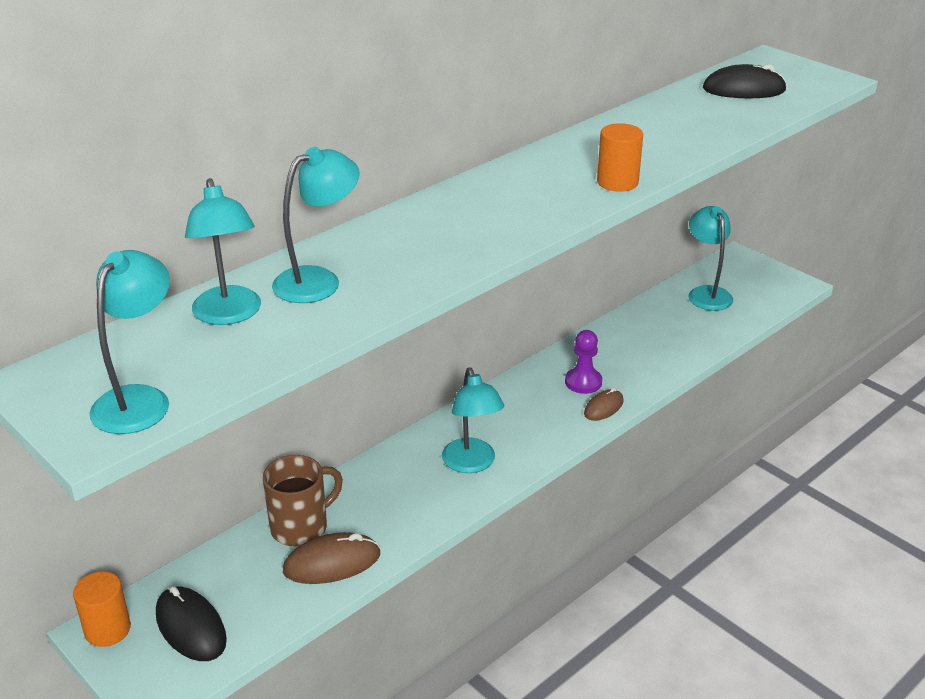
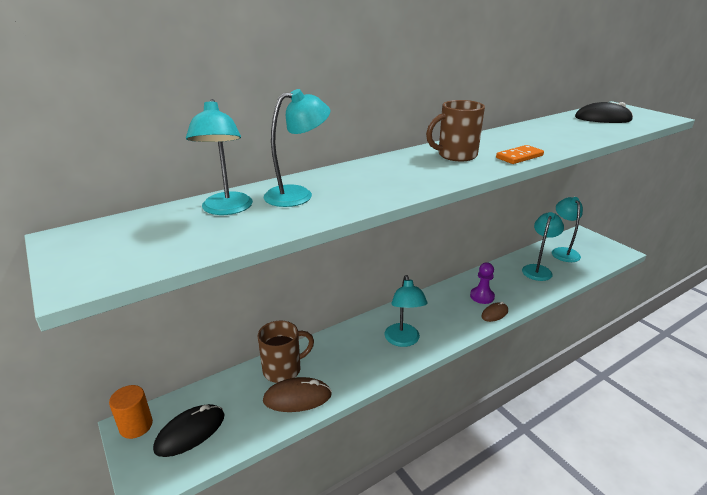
camera: 10 degrees right, 5 degrees down
turquoise lamp [89,250,170,434] -> turquoise lamp moved to [522,212,564,281]
black mouse [156,586,227,661] -> black mouse turned 75 degrees clockwise [153,404,225,457]
orange cylinder [597,123,643,192] -> orange domino [496,145,544,164]
none -> brown mug [426,100,485,161]

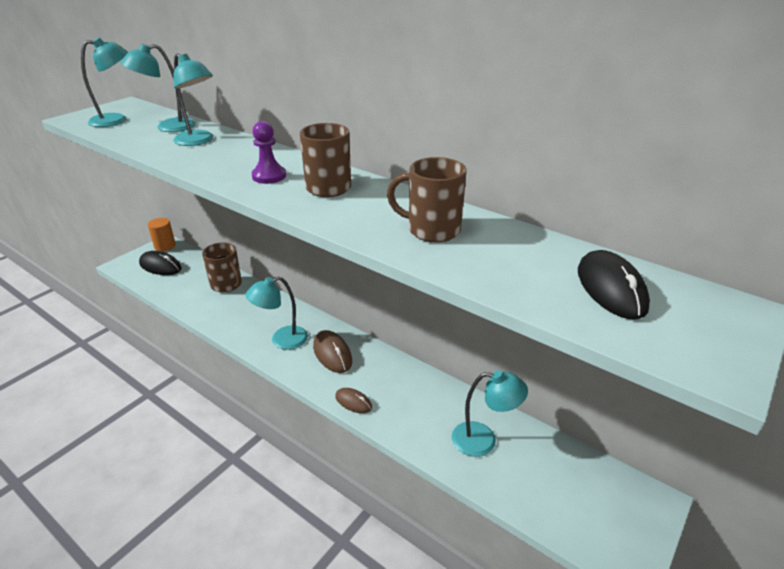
camera: 70 degrees right, 5 degrees up
brown mouse [263,377,332,412] -> brown mouse moved to [313,330,352,373]
purple pawn [470,262,495,304] -> purple pawn moved to [252,121,286,184]
orange domino [496,145,544,164] -> none
turquoise lamp [552,197,583,262] -> turquoise lamp moved to [81,37,128,127]
none -> brown mug [387,157,467,243]

